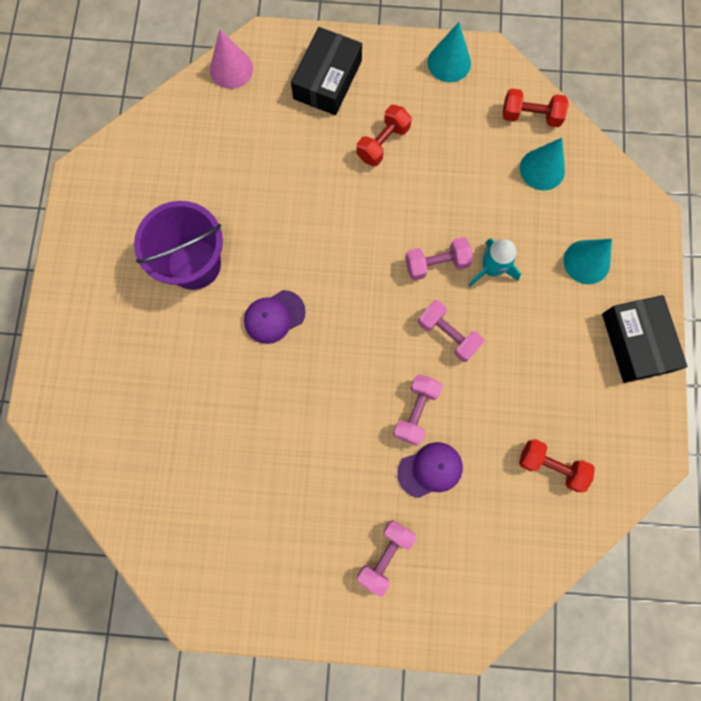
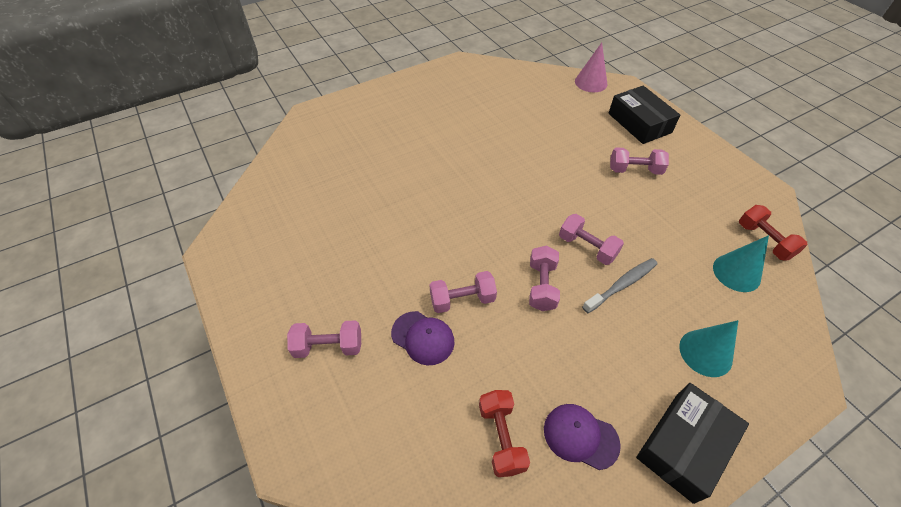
camera: 55 degrees right, 25 degrees down
purple bucket [134,201,223,290] -> none
purple cap [244,290,306,344] -> purple cap moved to [544,404,621,470]
black box [291,27,362,115] -> black box turned 75 degrees clockwise [608,86,680,144]
red dumbbell [356,105,412,166] -> pink dumbbell [610,147,669,175]
turquoise cone [428,22,471,82] -> none
turquoise rocket [468,238,521,287] -> grey toothbrush [582,258,658,313]

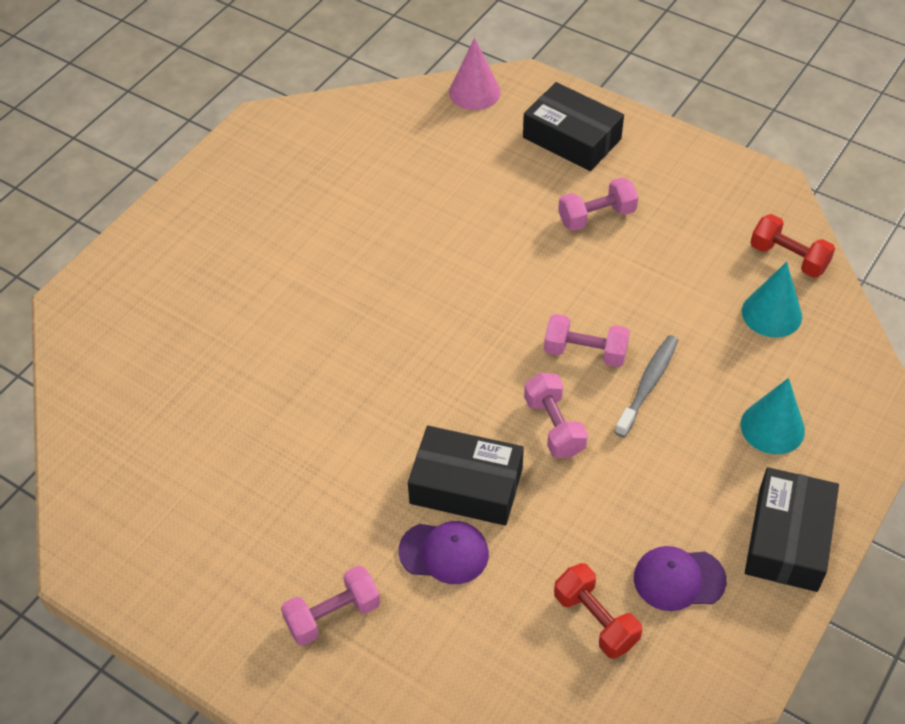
camera: 25 degrees left, 0 degrees up
pink dumbbell [430,271,497,313] -> black box [408,426,524,526]

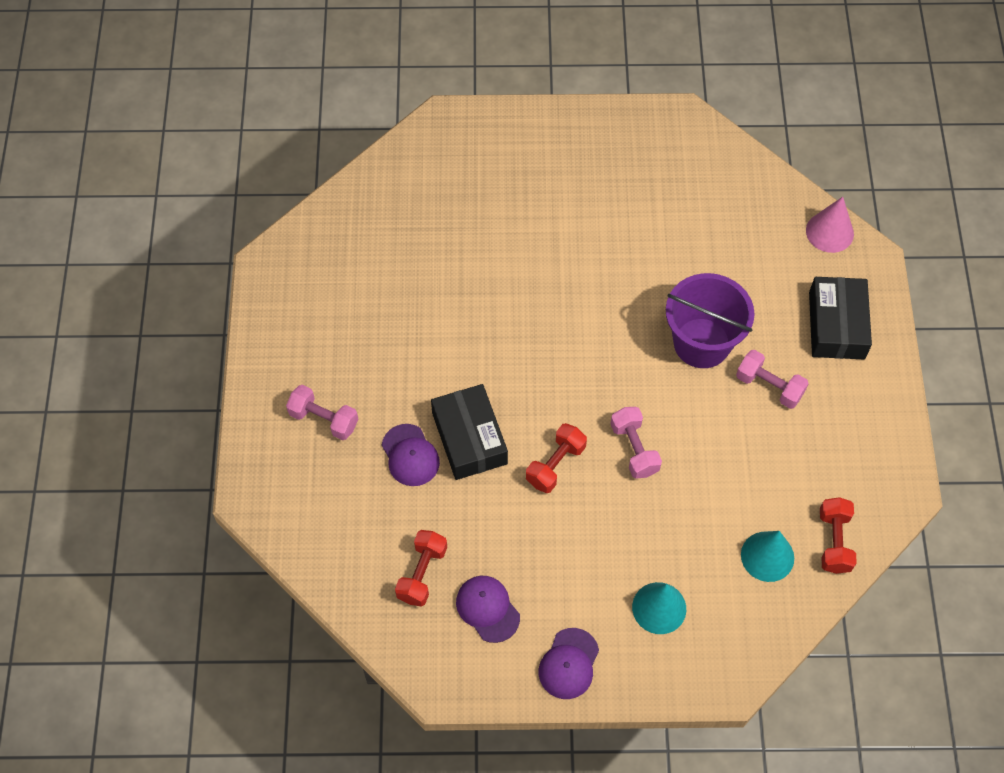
camera: 55 degrees right, 10 degrees up
pink dumbbell [524,373,588,458] -> red dumbbell [526,423,587,493]
grey toothbrush [615,335,678,437] -> none
black box [745,467,839,592] -> purple cap [539,628,599,699]
none -> purple bucket [666,273,754,368]

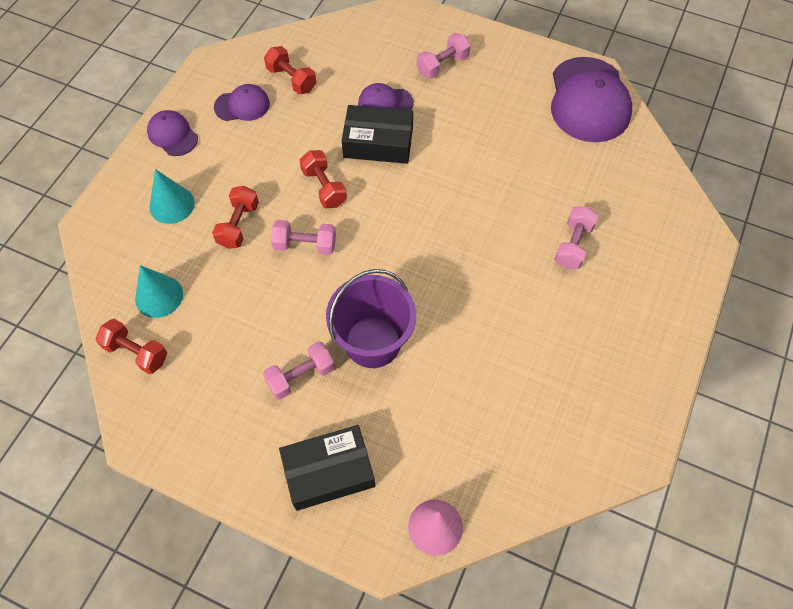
camera: 115 degrees right, 0 degrees up
black box [809,277,872,359] -> black box turned 45 degrees counterclockwise [279,425,375,511]
none -> red dumbbell [212,186,259,249]
none -> purple cap [551,57,632,142]
none -> pink dumbbell [554,207,598,269]

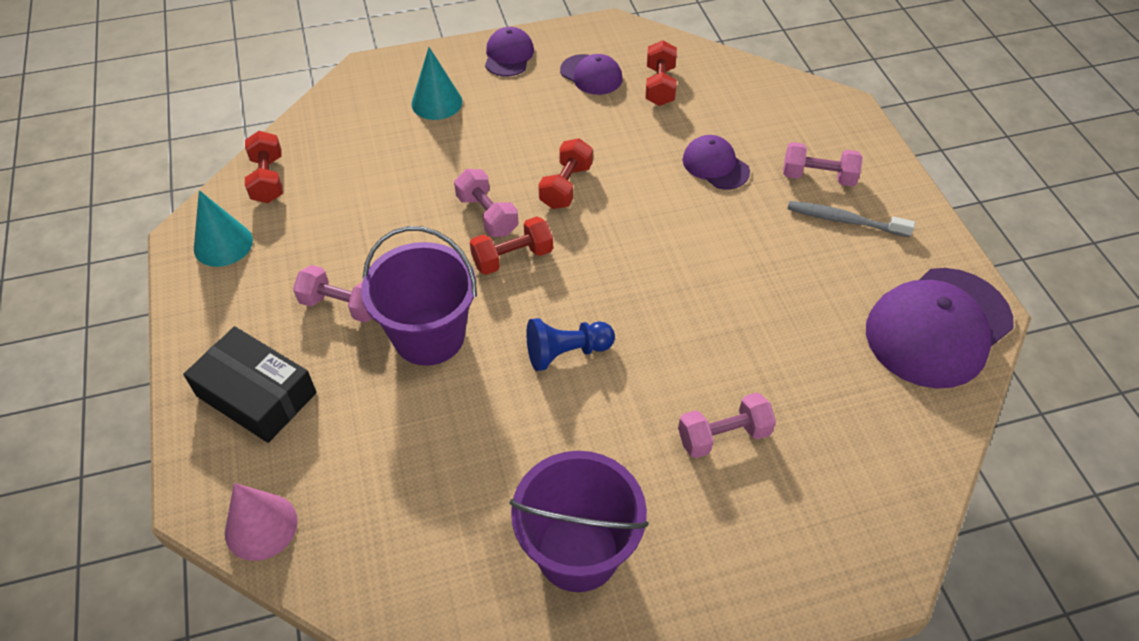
camera: 50 degrees right, 10 degrees down
turquoise cone [135,265,183,318] -> turquoise cone moved to [194,190,253,267]
red dumbbell [212,186,259,249] -> red dumbbell moved to [470,216,553,275]
black box [342,105,413,164] -> none
none -> purple bucket [510,451,649,592]
none -> blue pawn [526,318,615,371]
none -> grey toothbrush [788,201,915,237]

